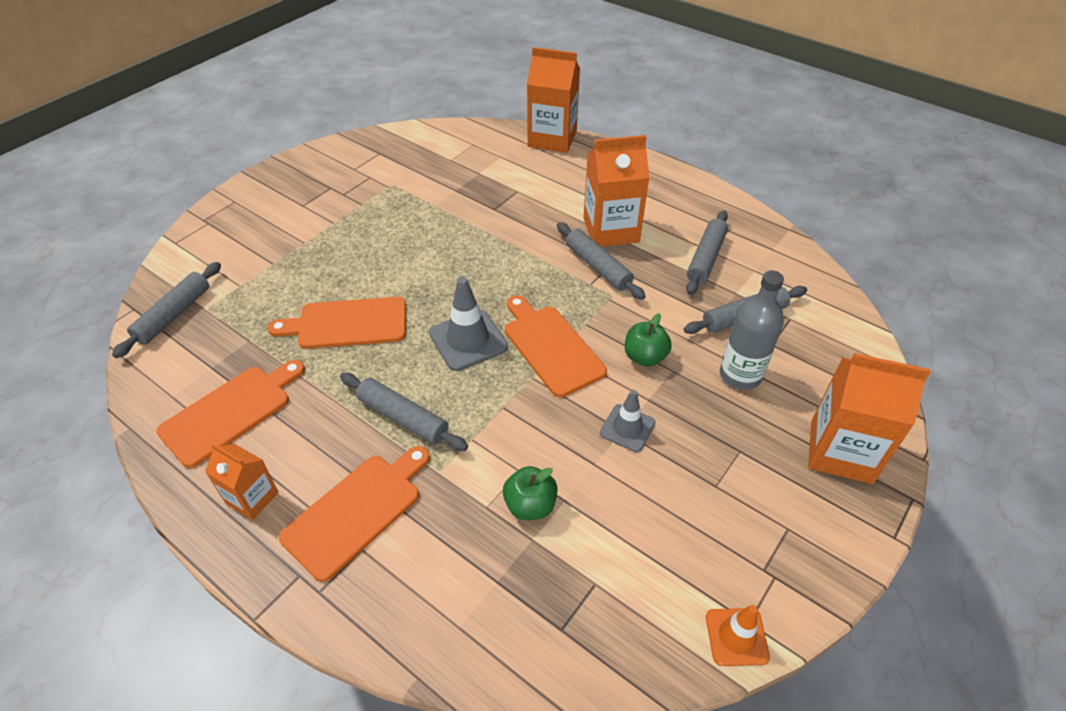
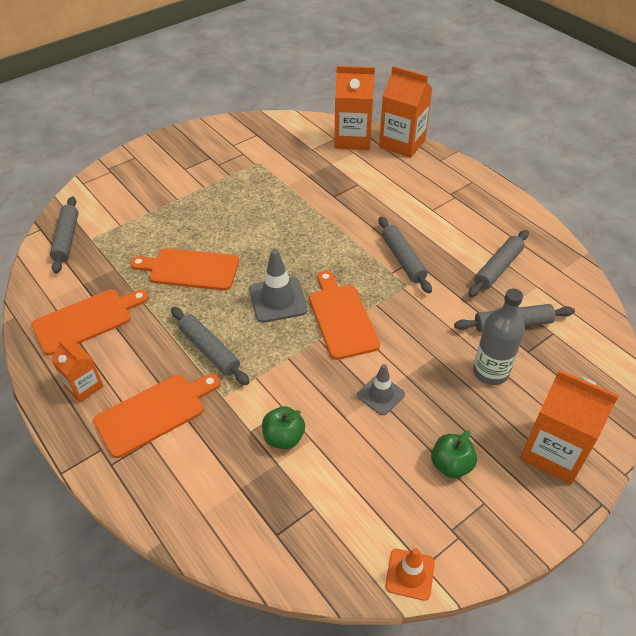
camera: 15 degrees right, 0 degrees up
grey rolling pin [112,262,221,358] -> grey rolling pin turned 45 degrees counterclockwise [50,196,78,273]
orange carton [583,135,650,247] -> orange carton moved to [334,66,375,150]
green apple [625,313,672,367] -> green apple moved to [431,430,477,478]

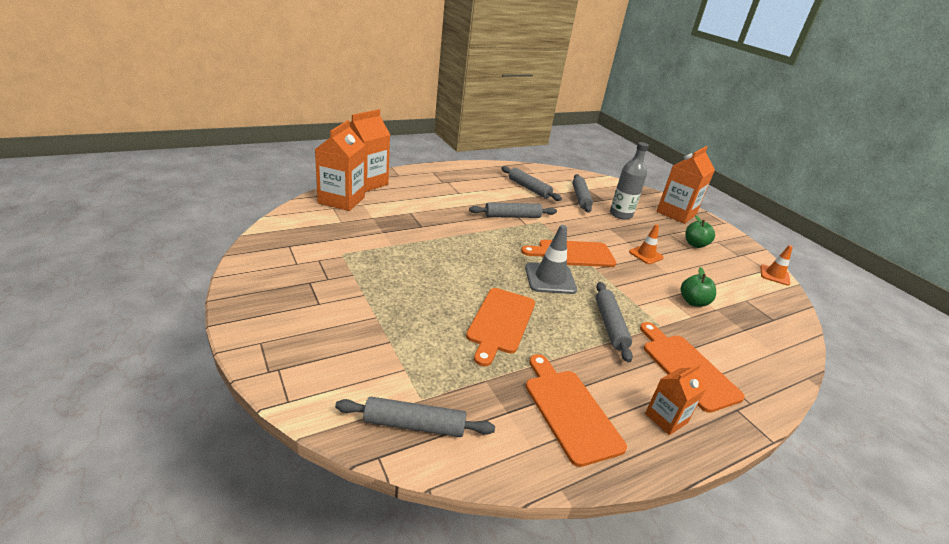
camera: 85 degrees left, 15 degrees down
grey rolling pin [171,307,249,385] -> grey rolling pin turned 60 degrees counterclockwise [596,282,633,363]
grey traffic cone [357,364,405,415] -> orange traffic cone [629,224,664,264]

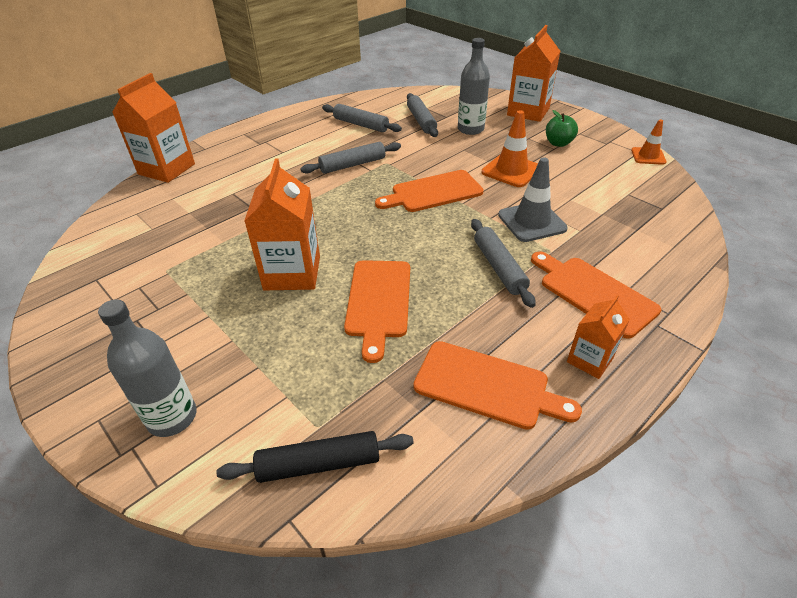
camera: 10 degrees left, 10 degrees up
orange carton [315,120,365,211] -> orange carton moved to [244,158,320,290]
grey rolling pin [335,397,495,437] -> black rolling pin [216,431,414,483]
grey traffic cone [525,225,577,294] -> grey traffic cone moved to [498,157,568,242]
orange cutting board [526,354,627,467] -> orange cutting board turned 150 degrees clockwise [413,341,582,430]
orange traffic cone [629,224,664,264] -> orange traffic cone [482,110,538,187], size x1.56
green apple [681,267,716,307] -> none
none -> grey bottle [98,299,196,437]

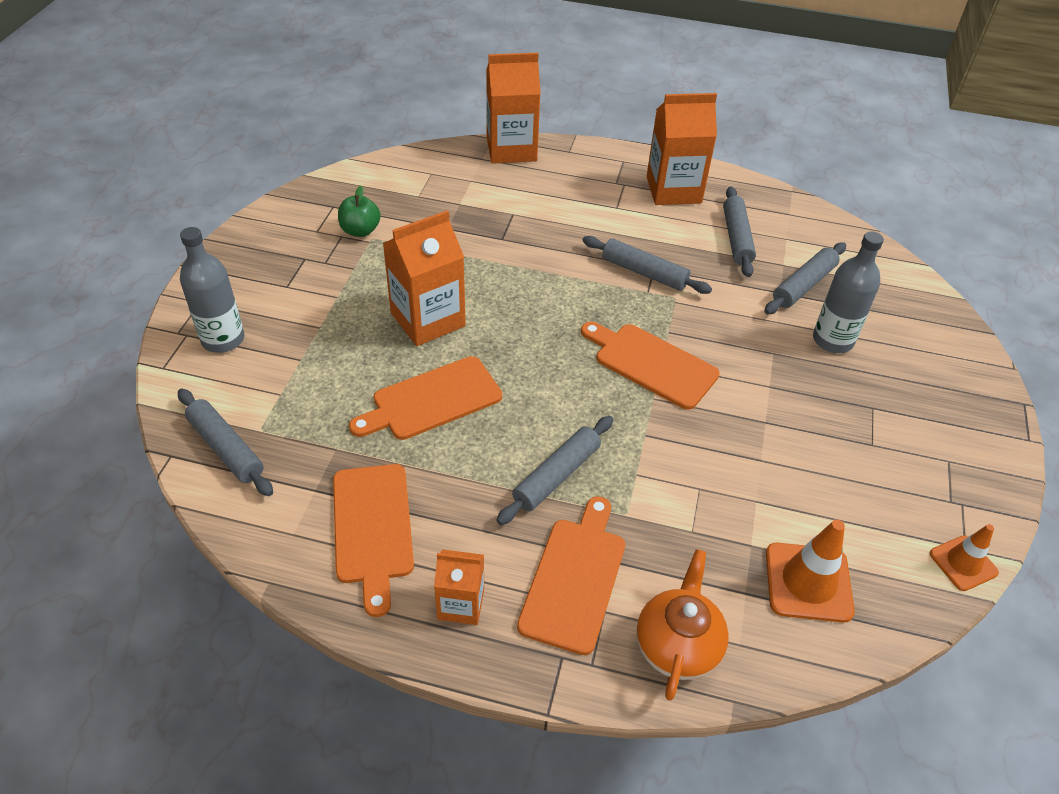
camera: 55 degrees right, 5 degrees up
black rolling pin [216,431,414,483] -> grey rolling pin [178,389,273,496]
orange traffic cone [482,110,538,187] -> orange traffic cone moved to [766,520,855,623]
grey traffic cone [498,157,568,242] -> none
orange carton [507,25,560,122] -> orange carton moved to [646,93,717,205]
green apple [546,110,578,147] -> green apple moved to [338,186,381,237]
none -> orange teapot [636,549,729,701]

